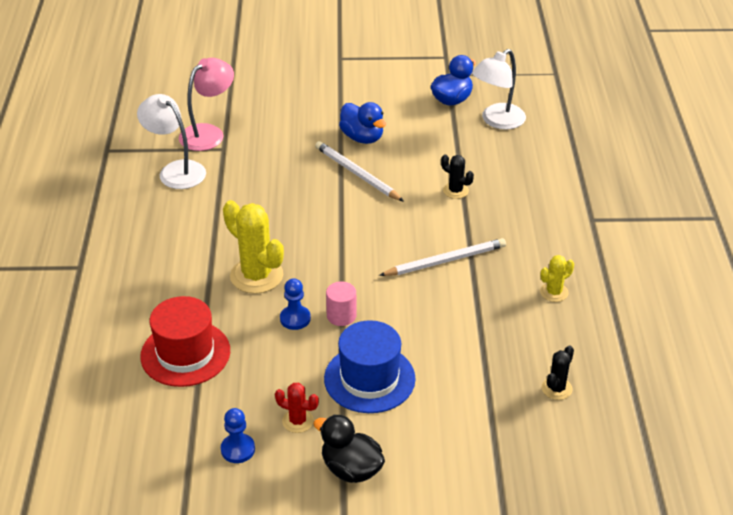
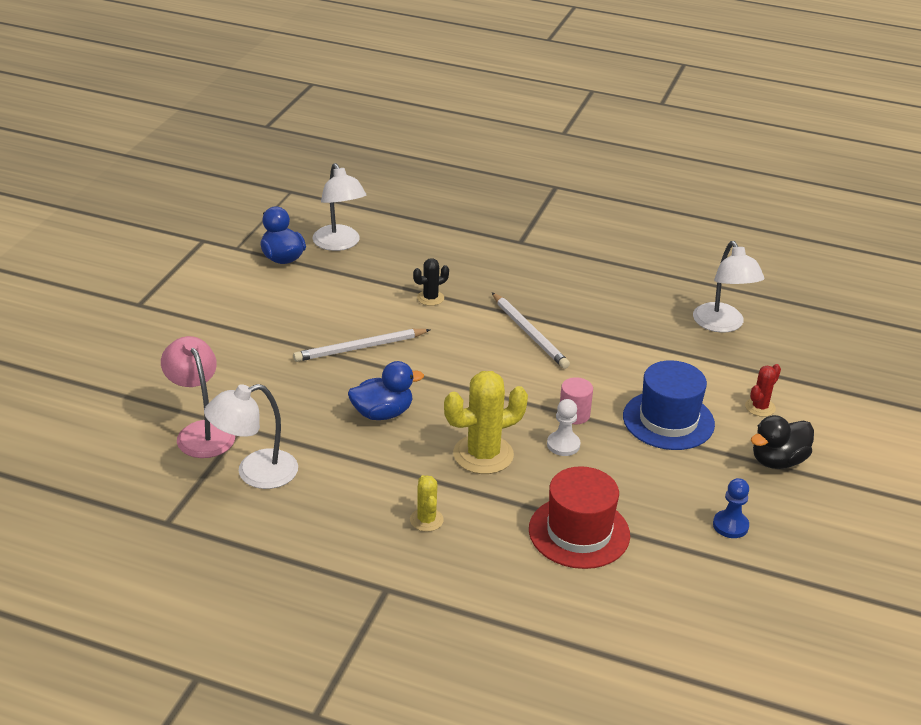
camera: 70 degrees left, 5 degrees down
red cactus [275,383,319,433] -> red cactus moved to [745,364,781,417]
blue pawn [280,278,311,330] -> white pawn [547,399,581,456]
blue duck [339,102,386,144] -> blue duck moved to [348,361,424,420]
white pencil [379,238,506,276] -> white pencil turned 150 degrees clockwise [492,292,570,369]
yellow cactus [540,255,574,302] -> yellow cactus moved to [410,475,444,532]
black cactus [542,346,574,400] -> white lamp [693,241,765,333]

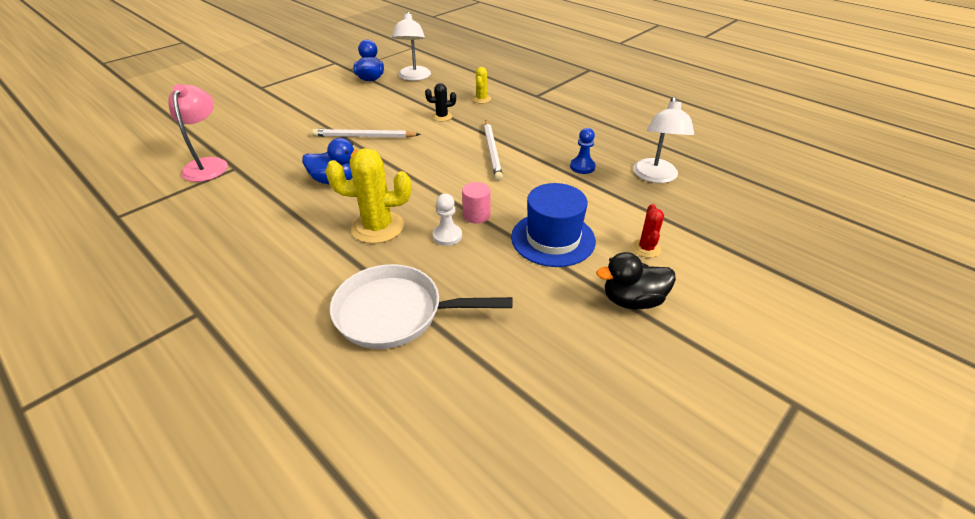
camera: 25 degrees right, 5 degrees up
white lamp [204,384,298,489] -> none
yellow cactus [410,475,444,532] -> yellow cactus moved to [472,67,491,104]
red hat [529,466,630,569] -> white pan [330,264,513,349]
blue pawn [713,478,749,538] -> blue pawn moved to [570,128,596,174]
red cactus [745,364,781,417] -> red cactus turned 60 degrees counterclockwise [632,204,664,258]

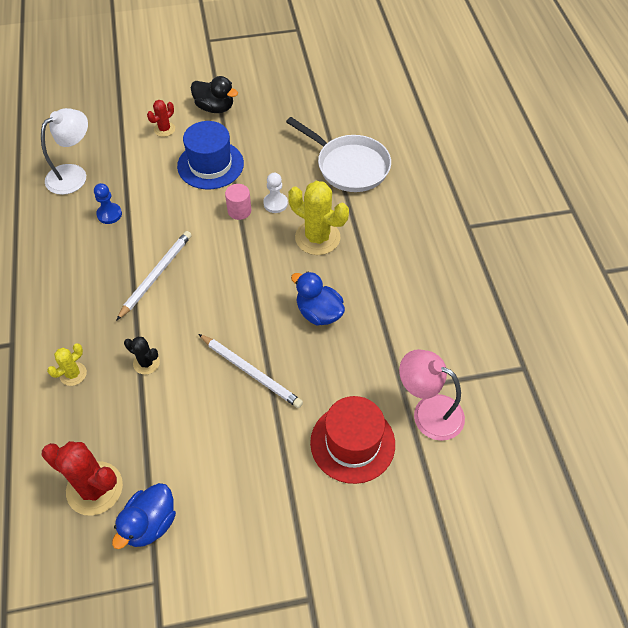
camera: 145 degrees left, 15 degrees up
pink lamp [168,84,228,182] -> pink lamp turned 90 degrees clockwise [399,349,465,441]
white lamp [392,11,431,81] -> red cactus [42,441,123,516]
none -> red hat [310,396,395,484]

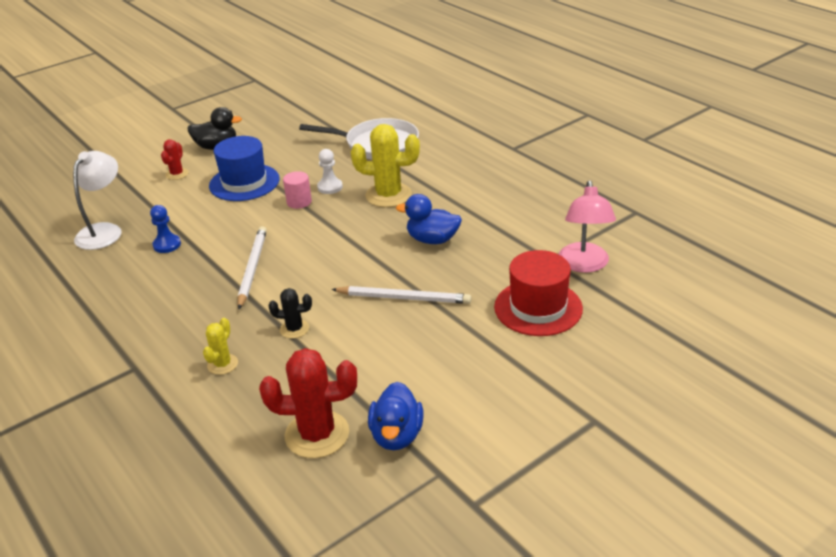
camera: 25 degrees left, 20 degrees down
pink lamp [399,349,465,441] -> pink lamp turned 90 degrees counterclockwise [559,181,616,273]

